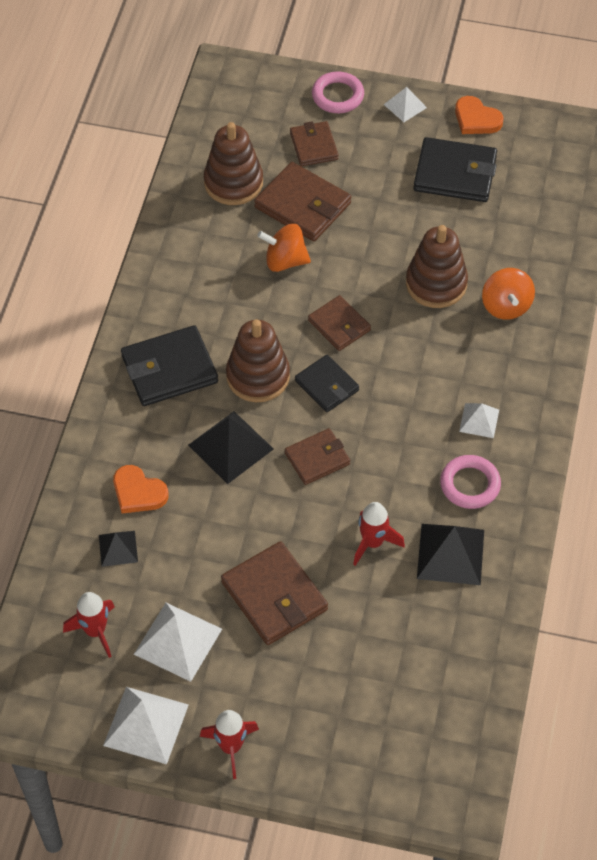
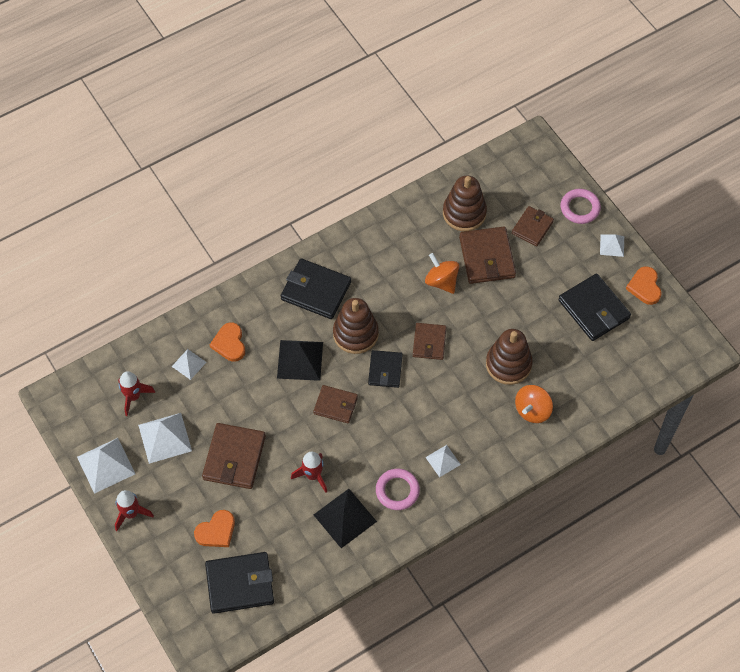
camera: 45 degrees right, 5 degrees up
black pyramid [99,531,138,567] -> white pyramid [172,349,206,380]
none -> orange heart [194,510,235,547]
none -> black wallet [205,552,274,614]

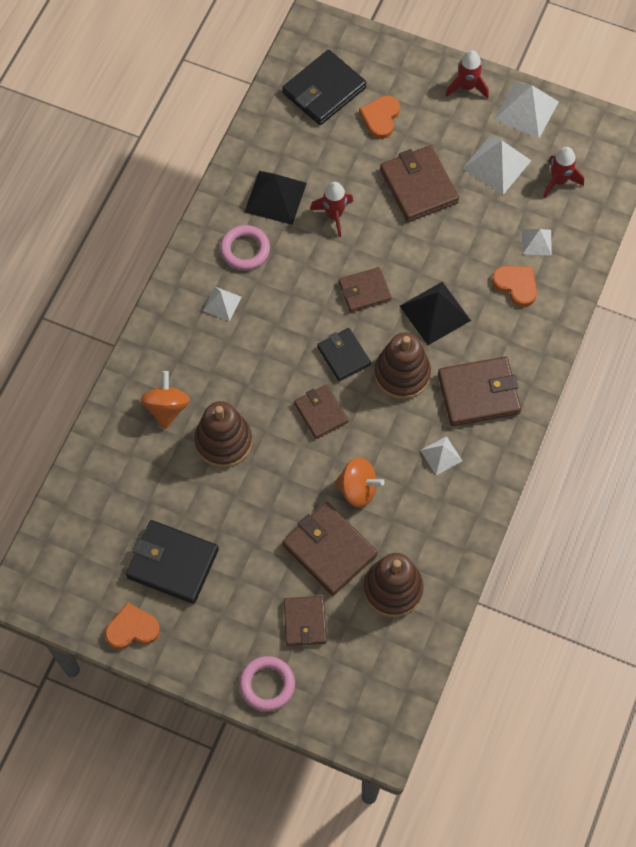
camera: 145 degrees right, 5 degrees up
black wallet [281,258,351,319] -> brown wallet [438,356,521,426]
white pyramid [600,234,624,257] -> white pyramid moved to [420,436,462,475]
orange heart [626,266,661,305] -> orange heart turned 60 degrees counterclockwise [105,602,160,649]

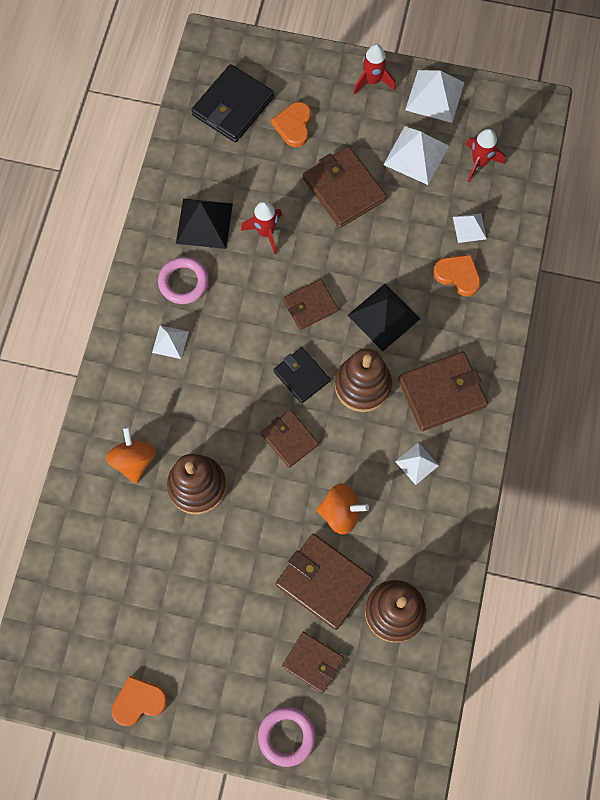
camera: 10 degrees left, 5 degrees up
black wallet [126,520,219,604] -> none
brown wallet [284,596,327,646] -> brown wallet turned 45 degrees counterclockwise [282,632,344,693]

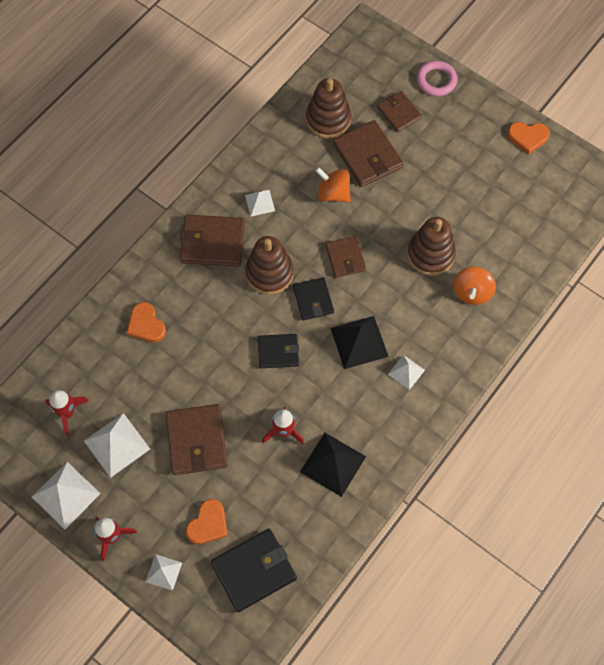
camera: 155 degrees left, 5 degrees down
pink ring [158,257,209,304] -> none
brown wallet [283,279,338,330] -> black wallet [258,334,299,368]
black pyramid [347,284,420,351] -> black pyramid moved to [330,316,389,369]
white pyramid [453,213,487,243] -> white pyramid moved to [146,554,182,591]

